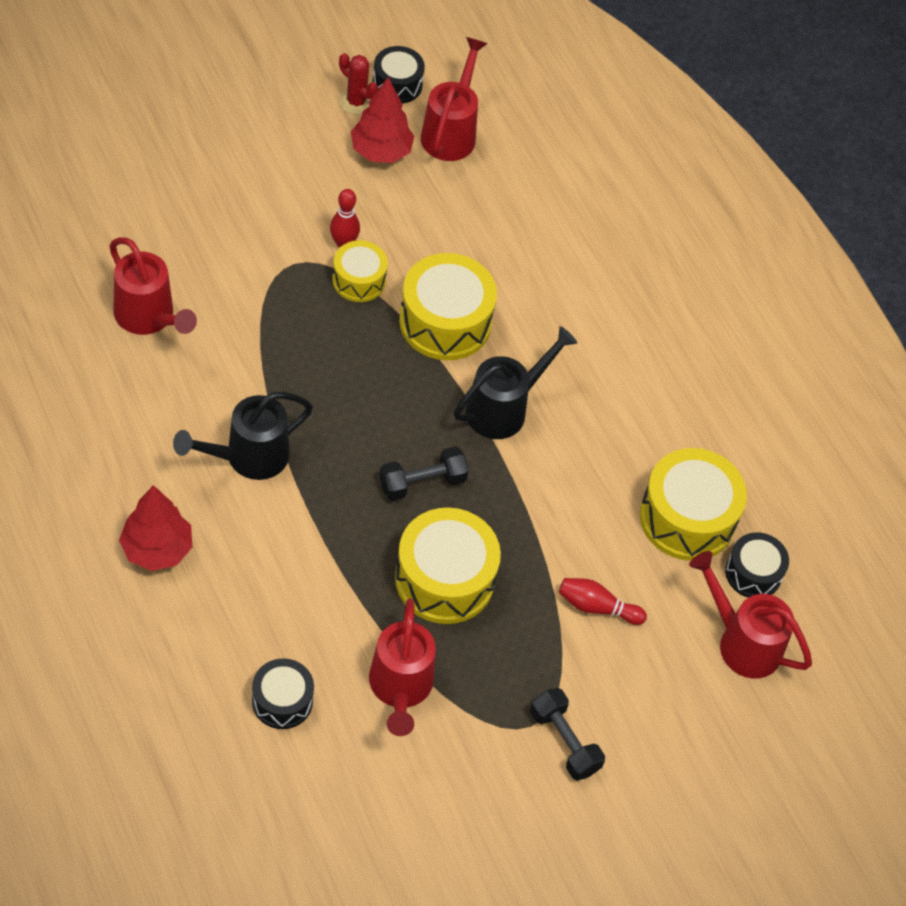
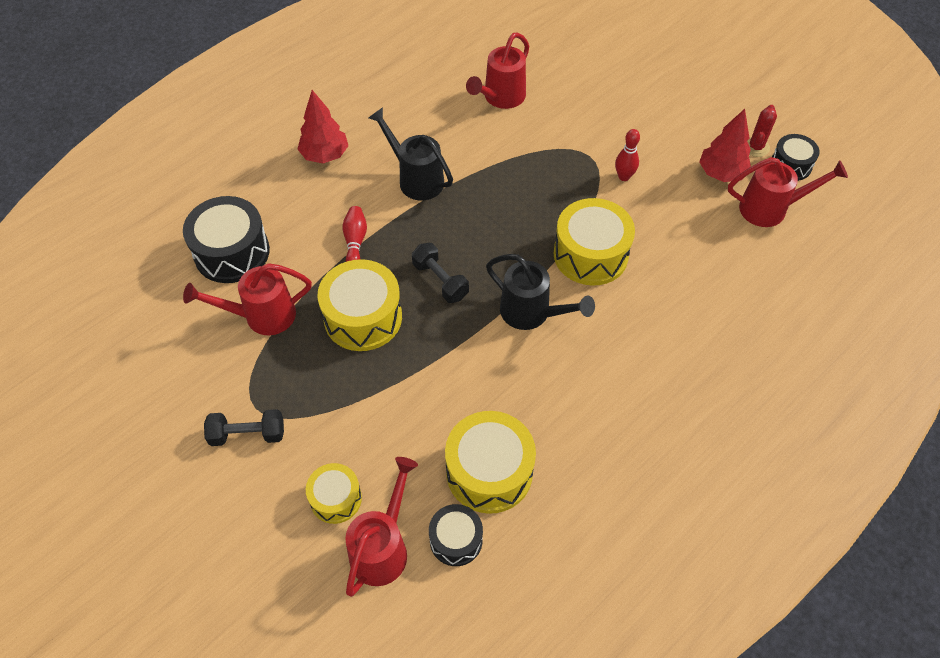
camera: 80 degrees right, 0 degrees up
black drum [252,658,314,729] -> black drum [183,196,270,283], size x1.71
yellow drum [332,240,388,302] -> yellow drum moved to [306,463,362,524]
black dumbbell [530,688,605,781] -> black dumbbell turned 45 degrees clockwise [204,409,284,446]
red bowling pin [559,578,647,625] -> red bowling pin moved to [342,206,367,262]

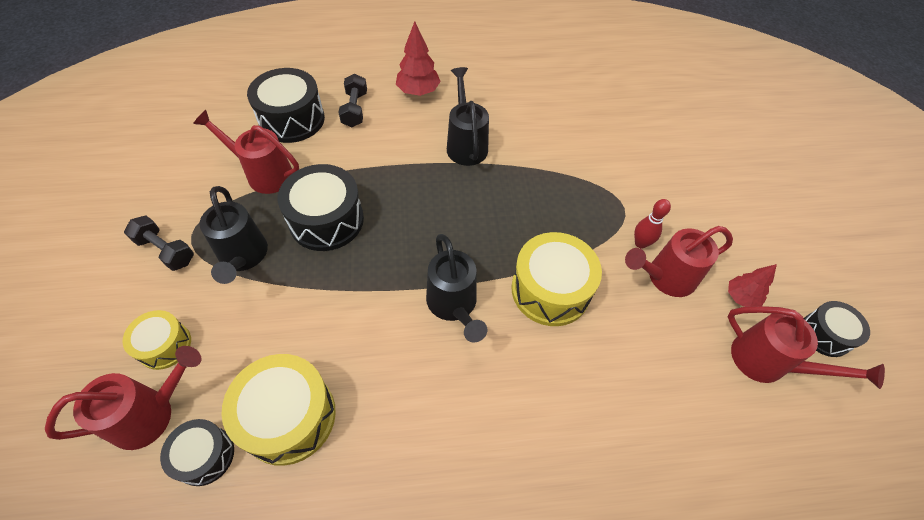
camera: 35 degrees right, 0 degrees up
yellow drum [317,259,402,351] -> black drum [278,164,364,251]
red bowling pin [342,206,367,262] -> none
black dumbbell [412,243,469,303] -> black dumbbell moved to [338,74,367,127]
red watering can [466,33,529,109] -> red watering can moved to [625,226,733,297]
red tree [699,109,751,182] -> red tree [728,264,777,307], size x0.65
red cactus [747,105,777,157] -> none
none -> black watering can [199,186,268,284]

